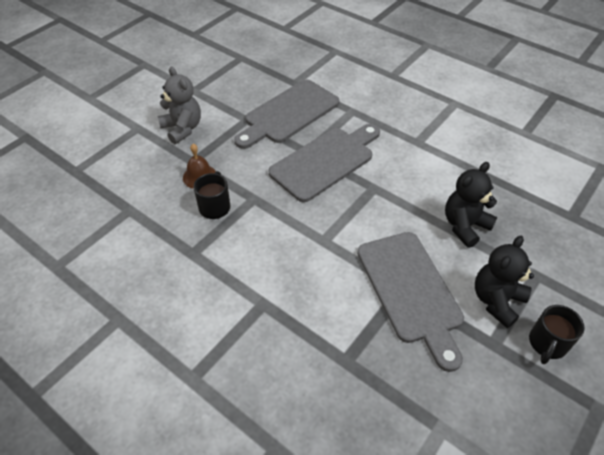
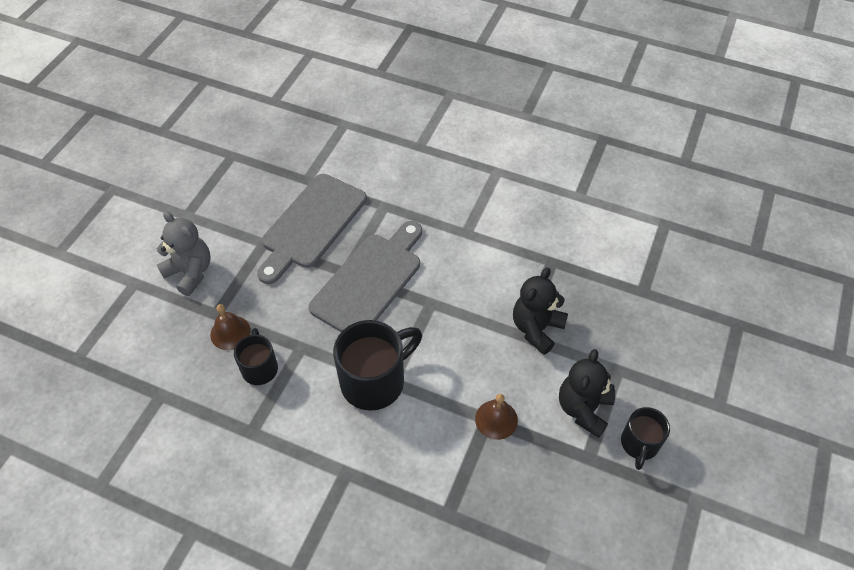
camera: 15 degrees left, 5 degrees up
grey cutting board [357,232,464,372] -> brown bell [475,394,518,440]
none -> black mug [333,320,422,411]

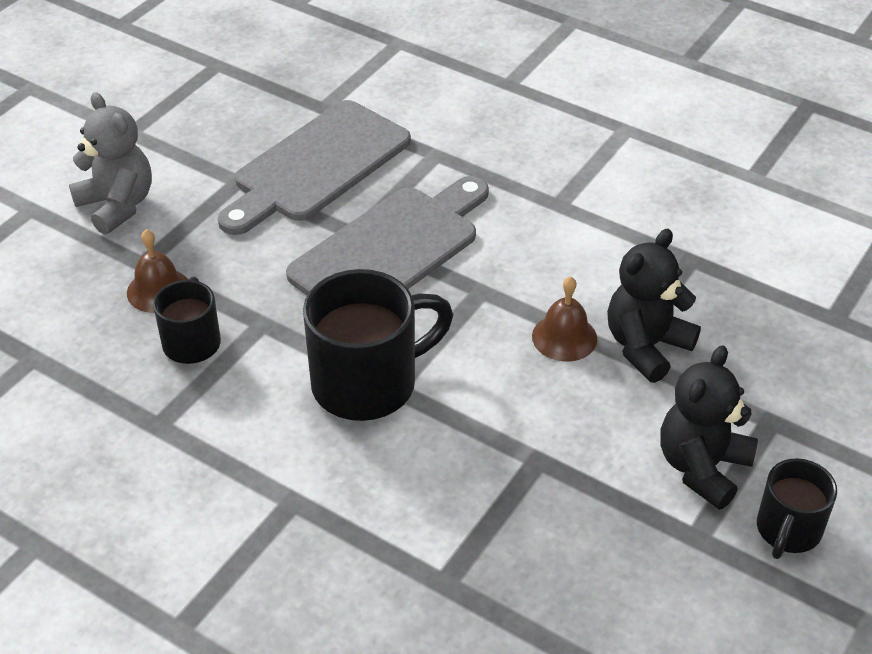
camera: 10 degrees right, 10 degrees down
brown bell [475,394,518,440] -> brown bell moved to [532,276,597,362]

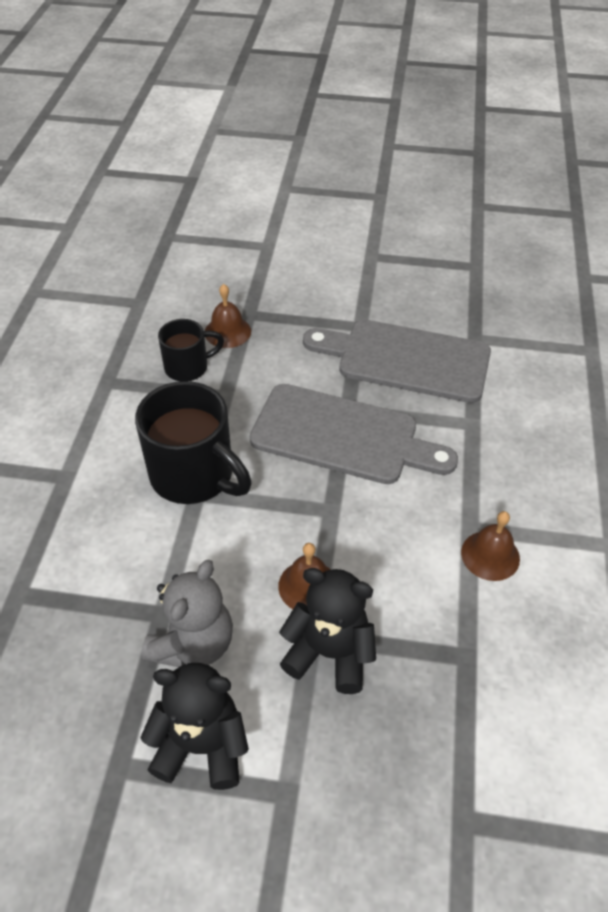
camera: 65 degrees right, 5 degrees up
grey teddy bear [69,92,152,235] -> grey teddy bear moved to [142,560,233,667]
black mug [757,458,837,559] -> none
none -> brown bell [461,511,520,581]

